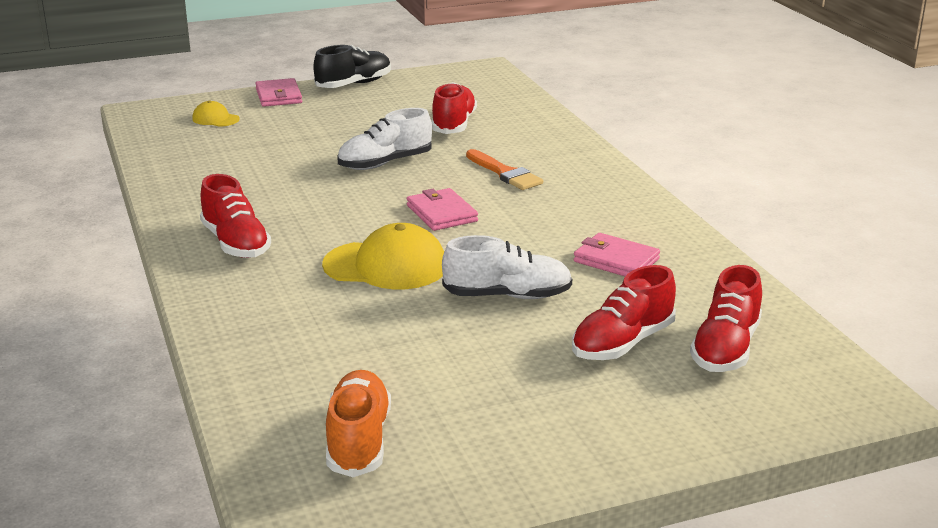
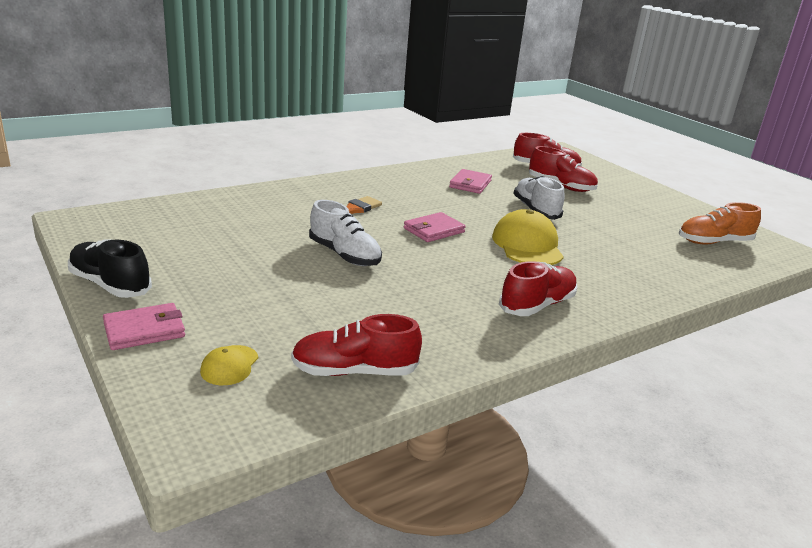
camera: 105 degrees left, 0 degrees up
red shoe [432,82,477,134] -> red shoe moved to [291,314,422,376]

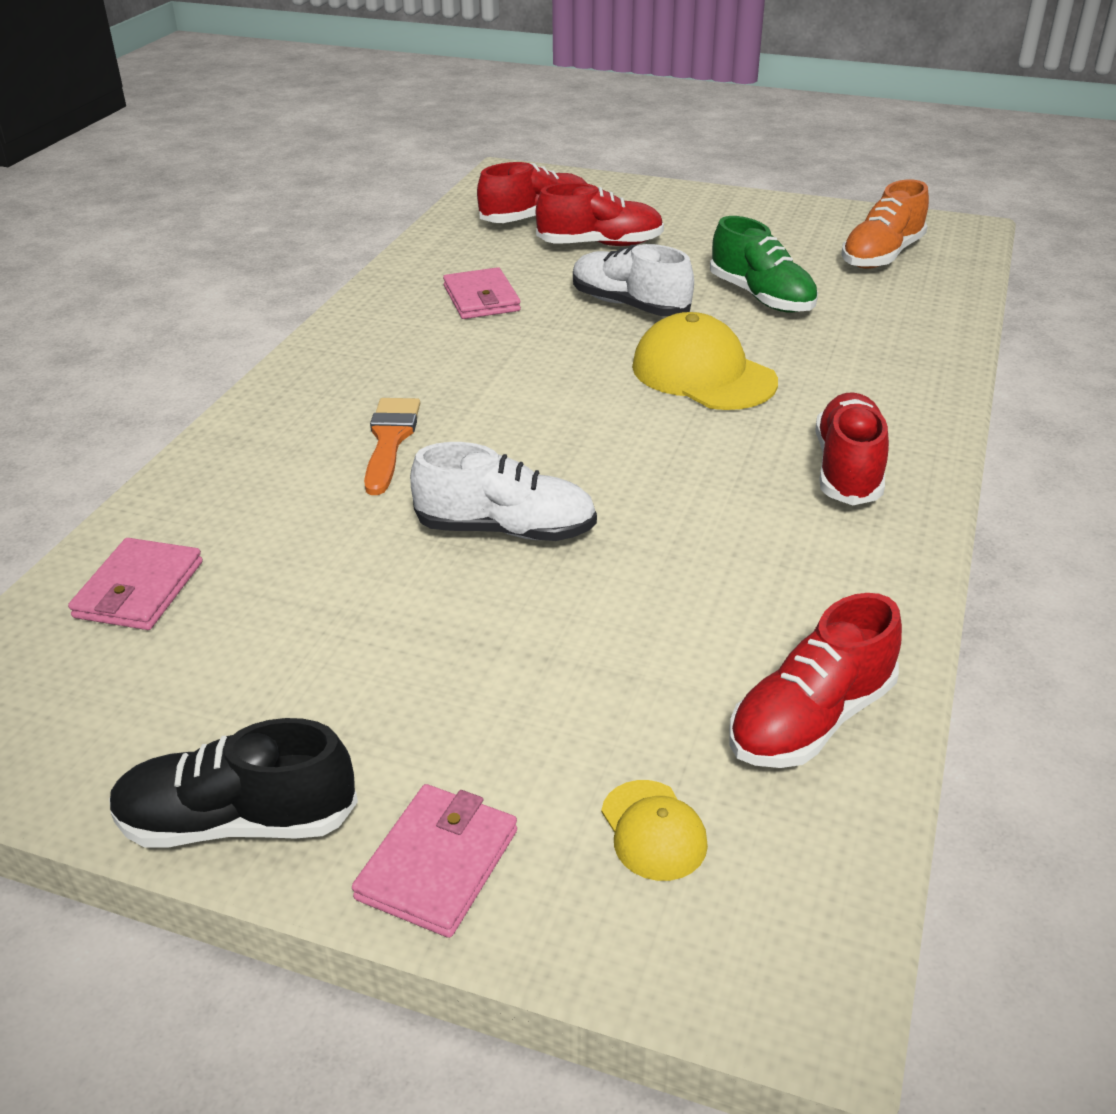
camera: 35 degrees left, 10 degrees up
pink wallet [404,212,466,242] -> pink wallet moved to [68,538,202,630]
none -> green shoe [710,216,818,313]

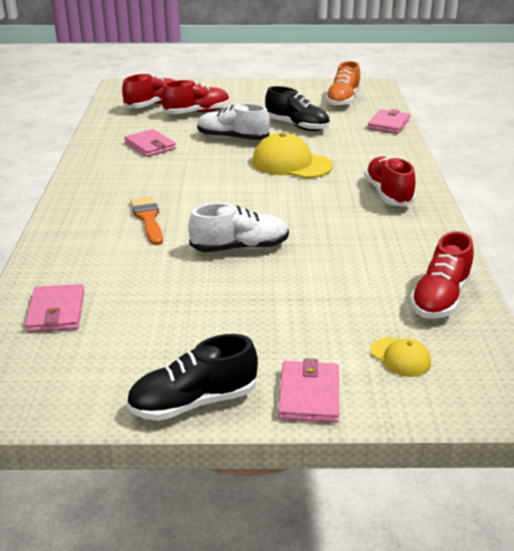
camera: 20 degrees left, 5 degrees down
green shoe [710,216,818,313] -> black shoe [265,86,330,131]
none -> pink wallet [367,109,410,134]

